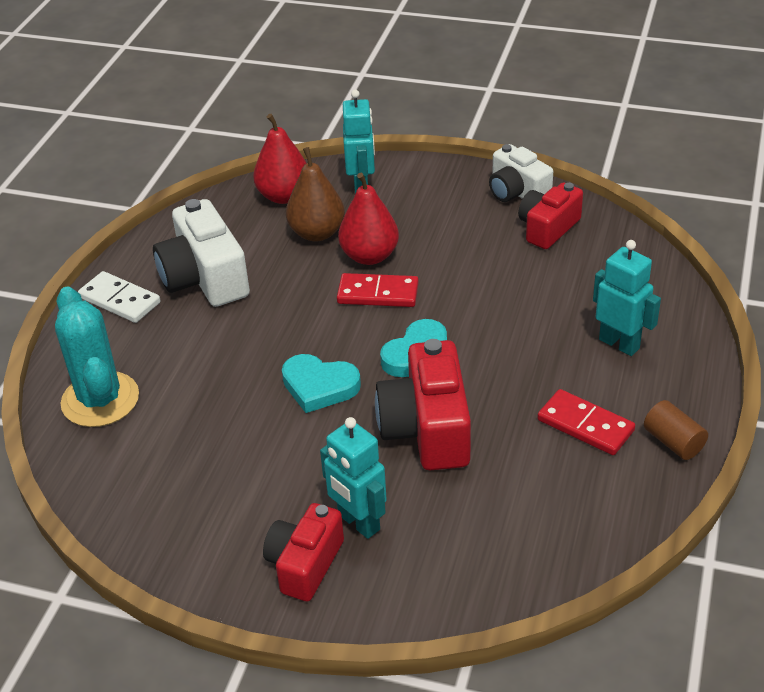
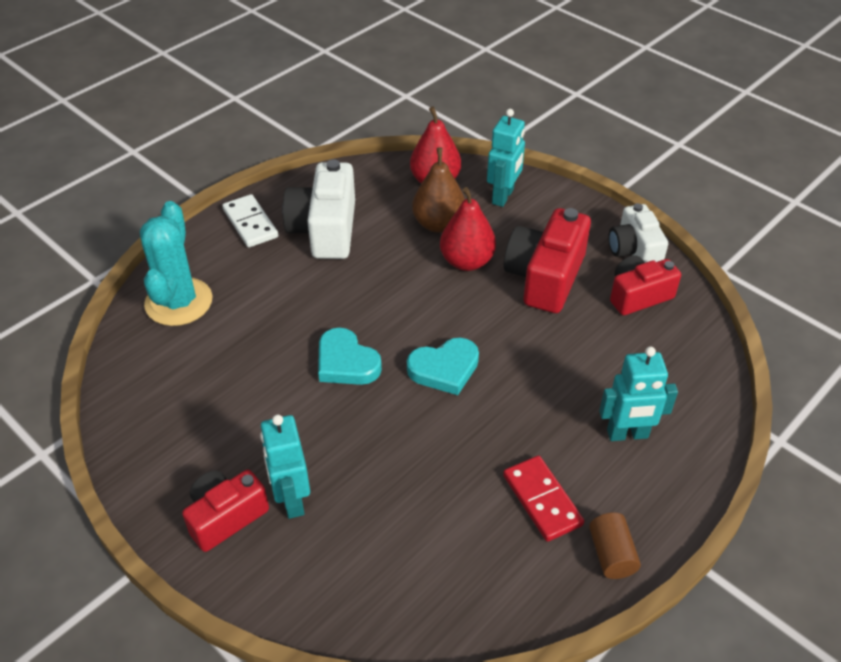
camera: 25 degrees right, 5 degrees up
red domino [337,273,419,307] -> none
red camera [375,339,471,470] -> red camera moved to [504,208,591,313]
turquoise robot [593,240,661,356] -> turquoise robot turned 105 degrees clockwise [599,346,678,441]

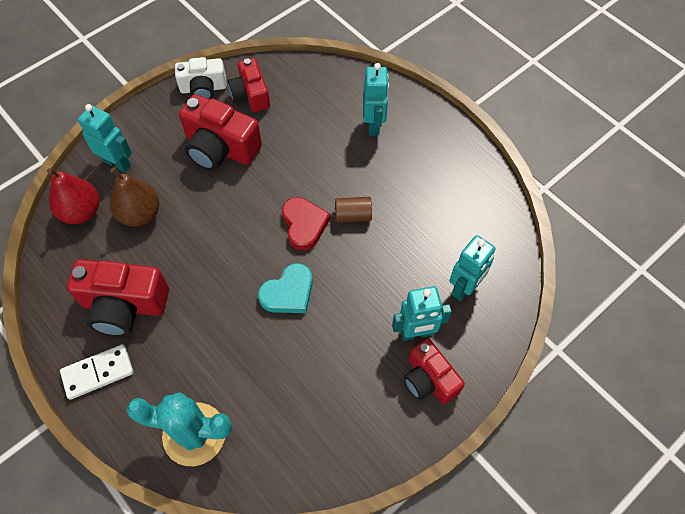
camera: 85 degrees left, 15 degrees up
white camera [282,159,355,259] -> red camera [67,259,169,336]
turquoise heart [407,338,479,395] -> red heart [282,197,331,250]
red pear [440,187,496,271] -> none
red domino [503,456,584,542] -> none
brown cylinder [589,512,641,579] -> brown cylinder moved to [335,197,372,223]
none -> turquoise robot [449,235,496,301]

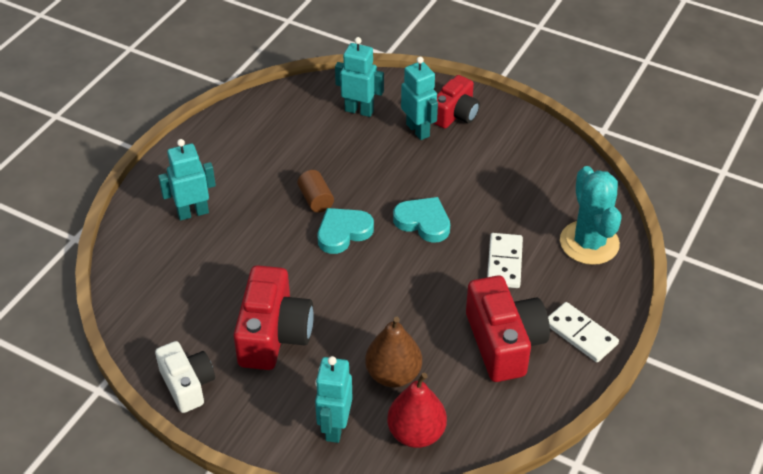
camera: 110 degrees left, 15 degrees down
red camera [228,58,270,112] -> none
red heart [282,197,331,250] -> turquoise heart [318,208,374,254]
none -> white domino [487,233,523,288]

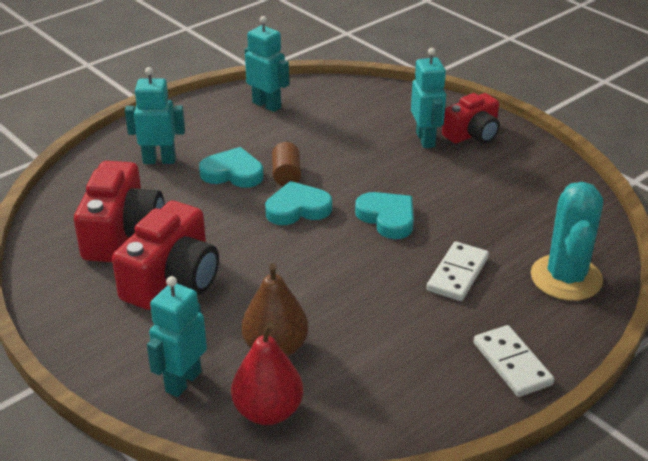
camera: 20 degrees right, 10 degrees down
white camera [155,341,215,413] -> none
turquoise robot [335,37,384,117] -> turquoise robot moved to [245,16,289,112]
red camera [466,275,550,382] -> red camera moved to [74,161,165,262]
none -> turquoise heart [199,147,263,188]

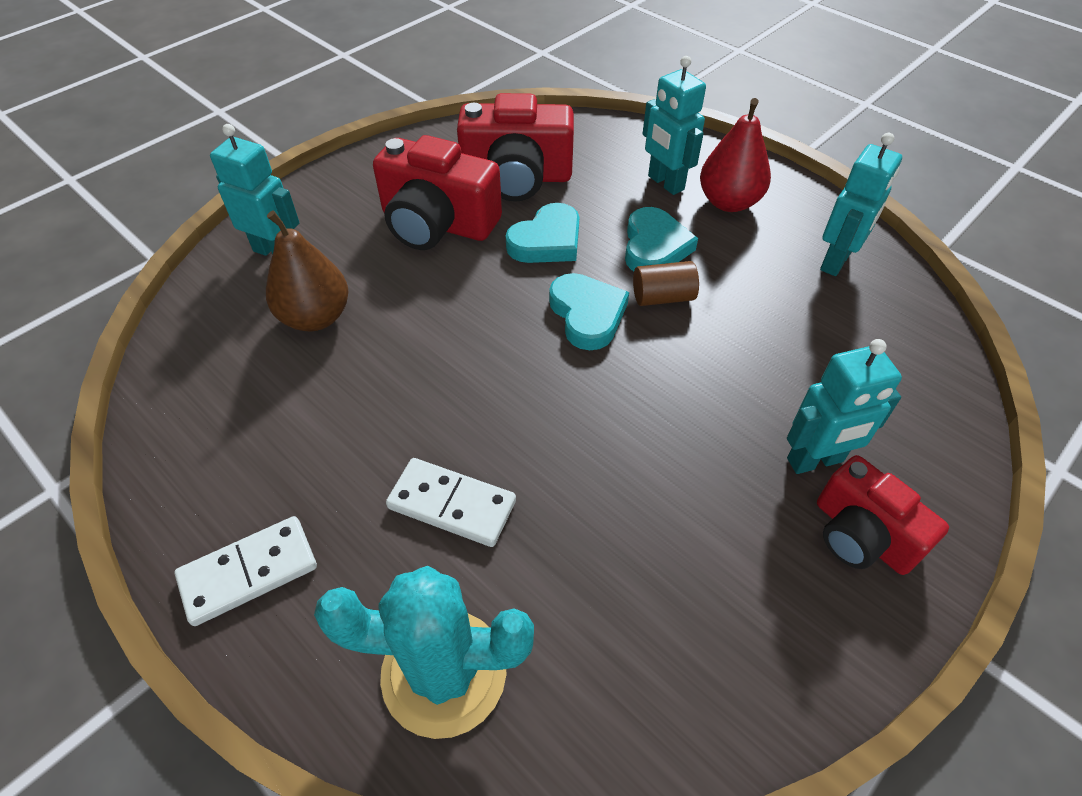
camera: 85 degrees right, 15 degrees up
turquoise robot [125,67,185,164] -> turquoise robot turned 150 degrees clockwise [642,56,706,195]
red pear [231,322,303,425] -> red pear moved to [700,98,771,212]
turquoise heart [355,192,414,239] -> turquoise heart moved to [506,203,579,263]

